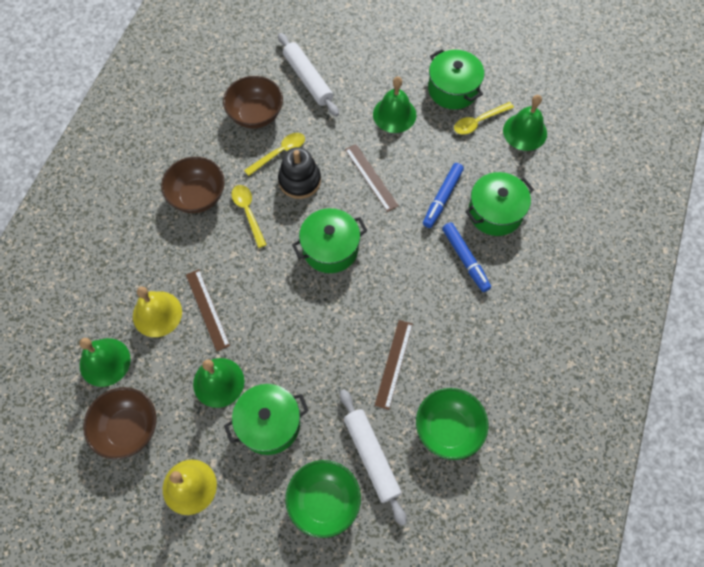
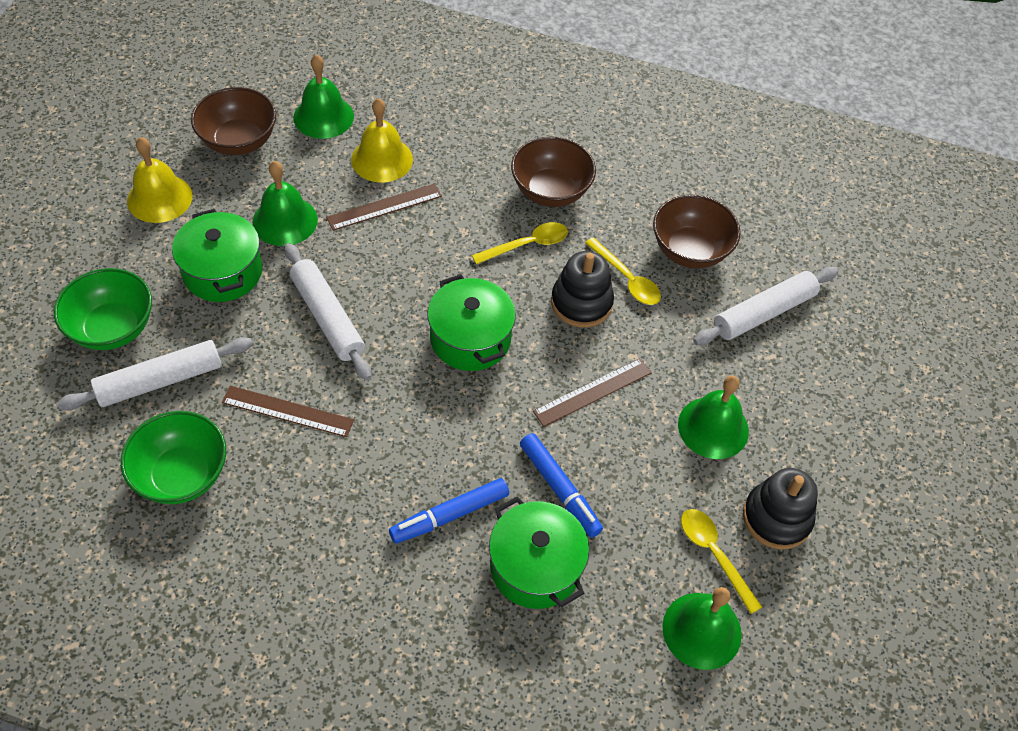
camera: 85 degrees right, 10 degrees down
blue marker [423,163,464,228] -> blue marker turned 150 degrees counterclockwise [520,433,603,538]
green pot [428,49,484,109] -> black stacking toy [743,468,818,549]
none -> white rolling pin [284,243,371,380]

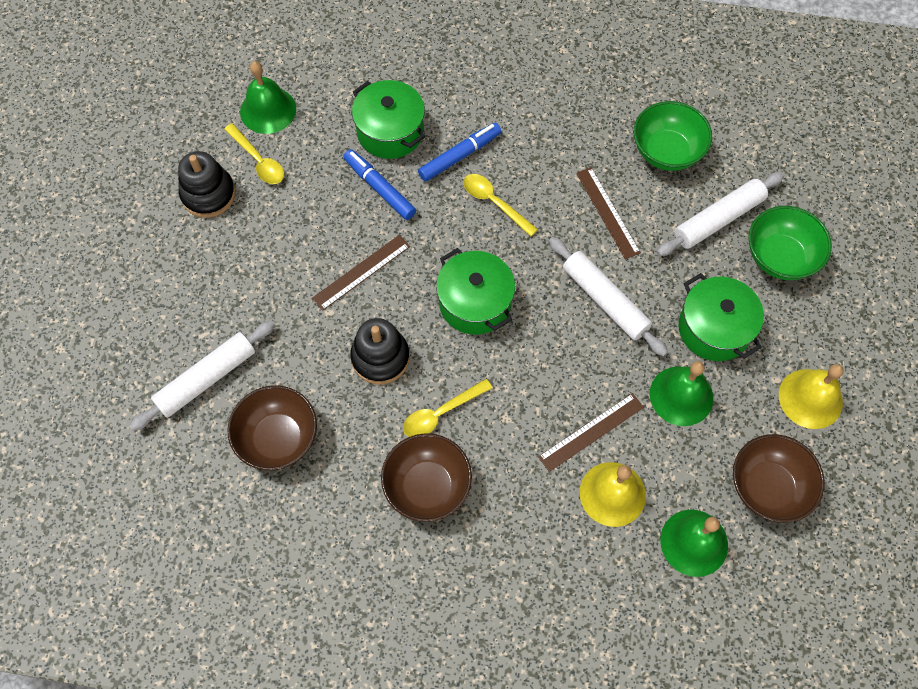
camera: 175 degrees right, 10 degrees up
brown ruler [222,386,354,437] -> brown ruler turned 60 degrees clockwise [576,167,641,259]
yellow spoon [585,237,661,305] -> yellow spoon moved to [463,174,538,236]
green bell [678,375,749,459] -> none

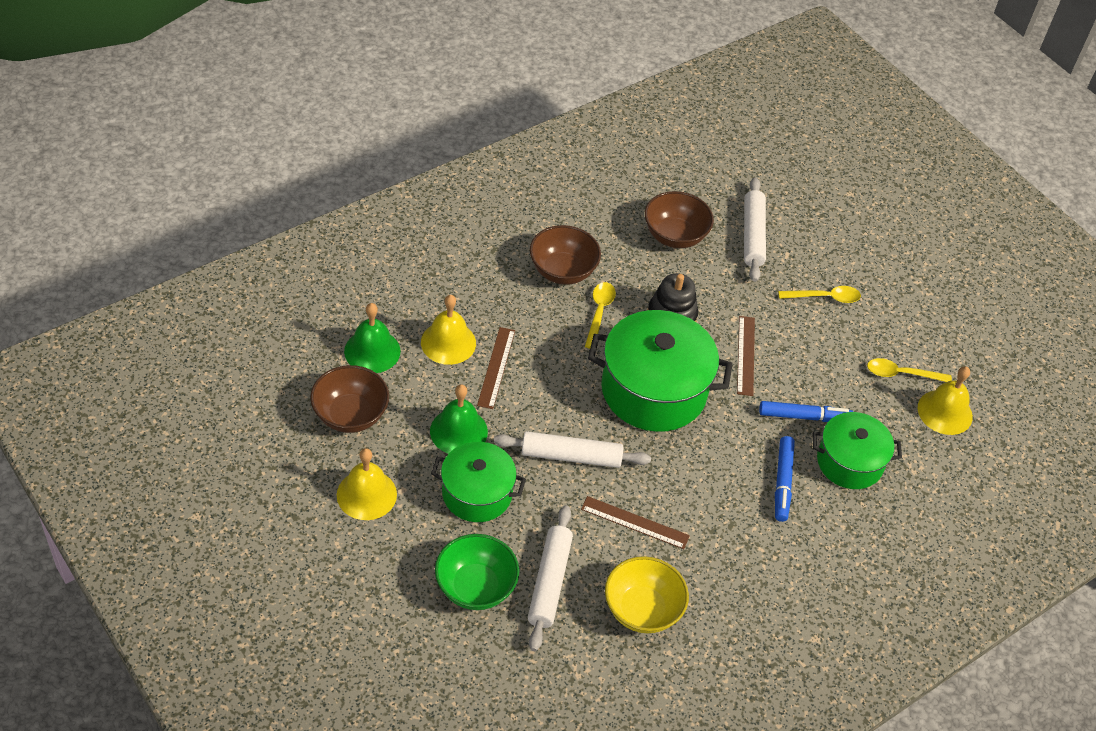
camera: 130 degrees right, 15 degrees down
black stacking toy [178,151,236,218] -> none
green bell [240,61,296,134] -> yellow bell [918,366,973,435]
green pot [436,248,515,335] -> green pot [588,310,733,432], size x1.62
yellow spoon [463,174,538,236] -> yellow spoon moved to [778,286,861,303]
green bowl [634,101,712,171] -> yellow bowl [605,556,689,633]

